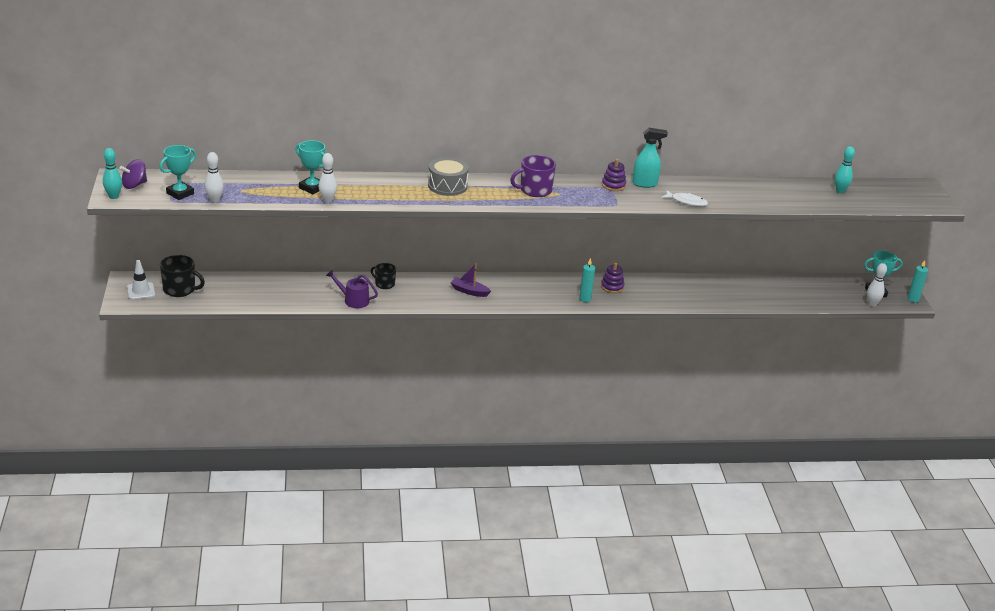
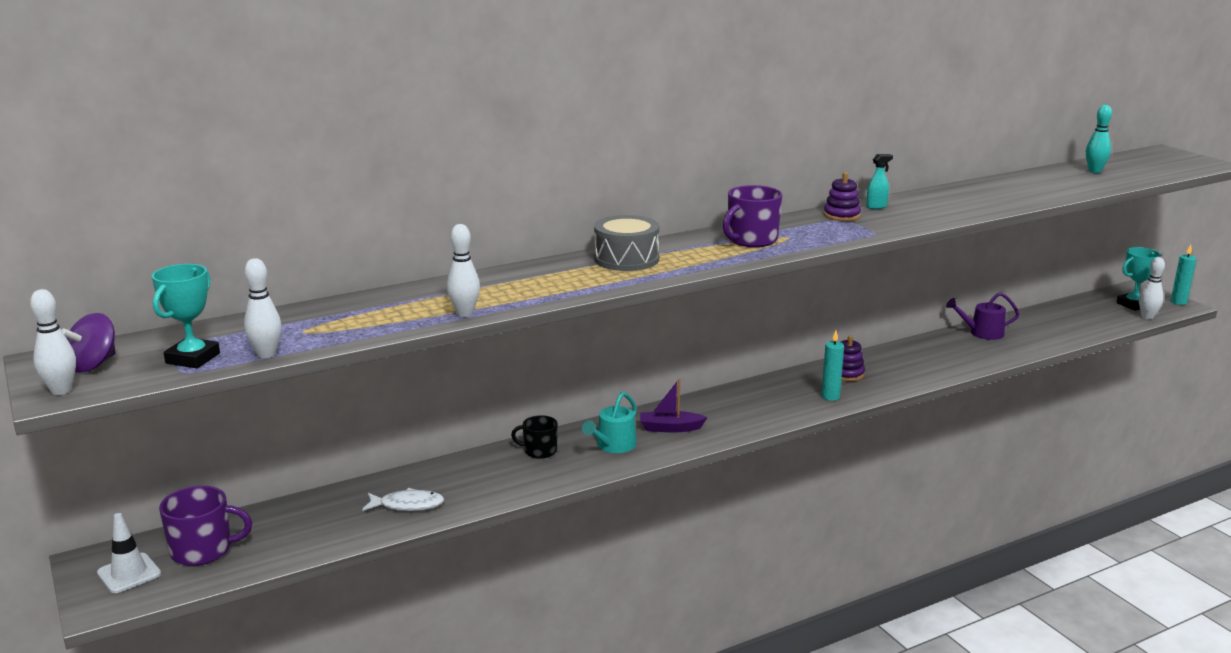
camera: 20 degrees left, 10 degrees down
turquoise bowling pin [103,148,122,199] -> white bowling pin [30,289,76,395]
black mug [160,255,205,297] -> purple mug [159,486,252,566]
turquoise trophy [296,140,325,194] -> none
purple watering can [326,269,378,308] -> purple watering can moved to [946,292,1019,340]
turquoise spray bottle [632,128,668,188] -> turquoise spray bottle [866,154,893,209], size x0.60
white fish [661,190,708,207] -> white fish moved to [362,488,444,511]
none -> turquoise watering can [582,392,637,453]

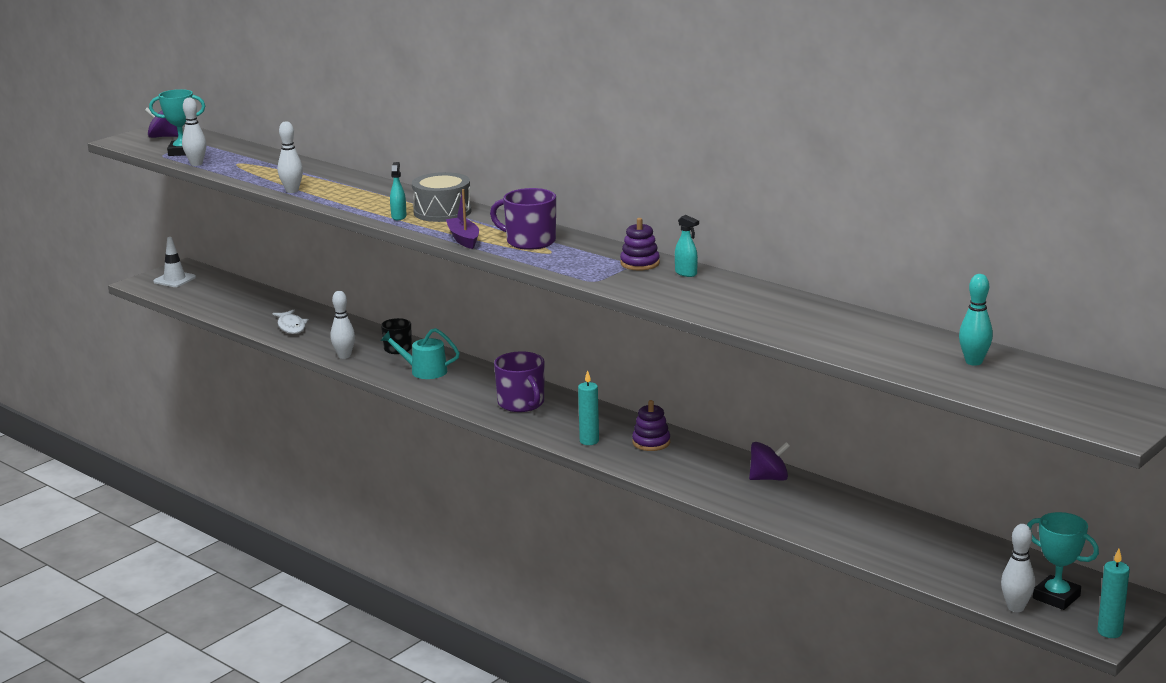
camera: 70 degrees right, 0 degrees up
white bowling pin [30,289,76,395] -> white bowling pin moved to [330,291,355,359]
purple mug [159,486,252,566] -> purple mug moved to [494,351,545,412]
purple boat [640,379,708,432] -> purple boat moved to [446,189,479,249]
purple watering can [946,292,1019,340] -> none
none -> turquoise spray bottle [390,162,407,220]
none -> purple spinning top [749,442,790,481]

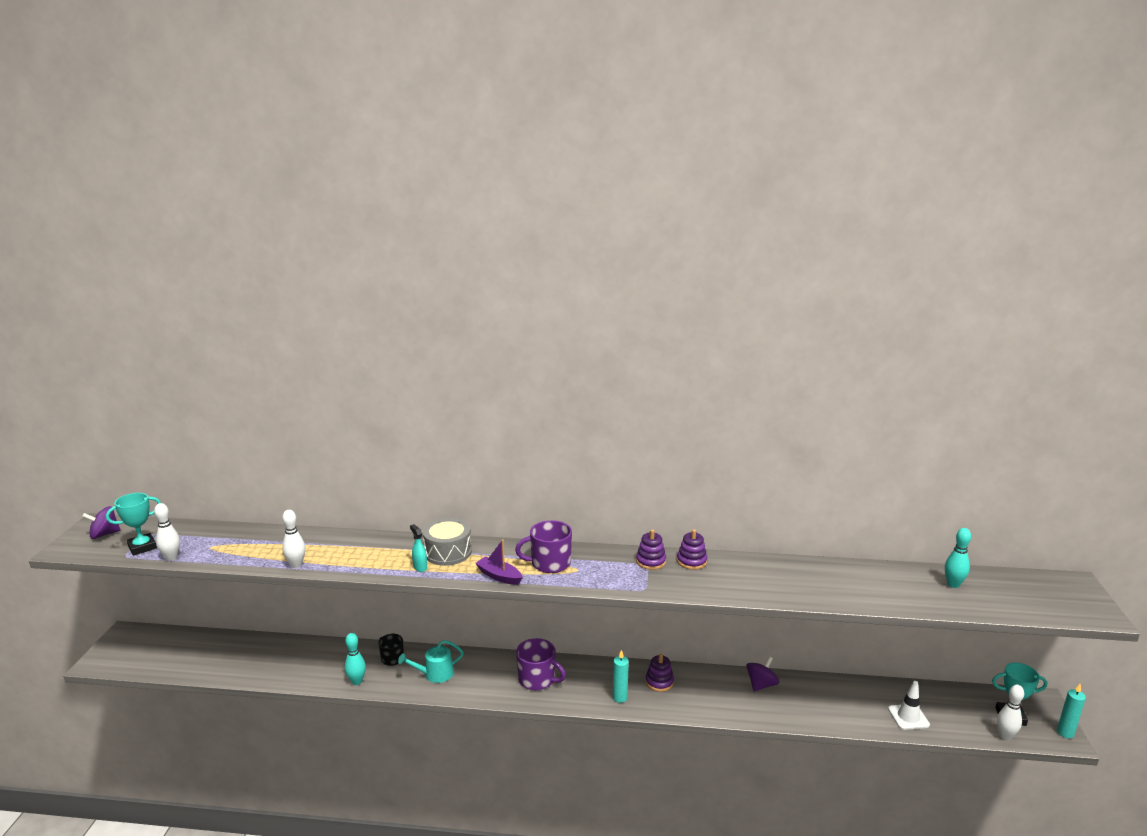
camera: 35 degrees left, 0 degrees up
white traffic cone [153,237,196,287] -> white traffic cone moved to [888,681,930,730]
white fish [272,310,309,334] -> none
white bowling pin [330,291,355,359] -> turquoise bowling pin [345,633,366,685]
turquoise spray bottle [675,215,699,277] -> purple stacking toy [677,529,707,570]

